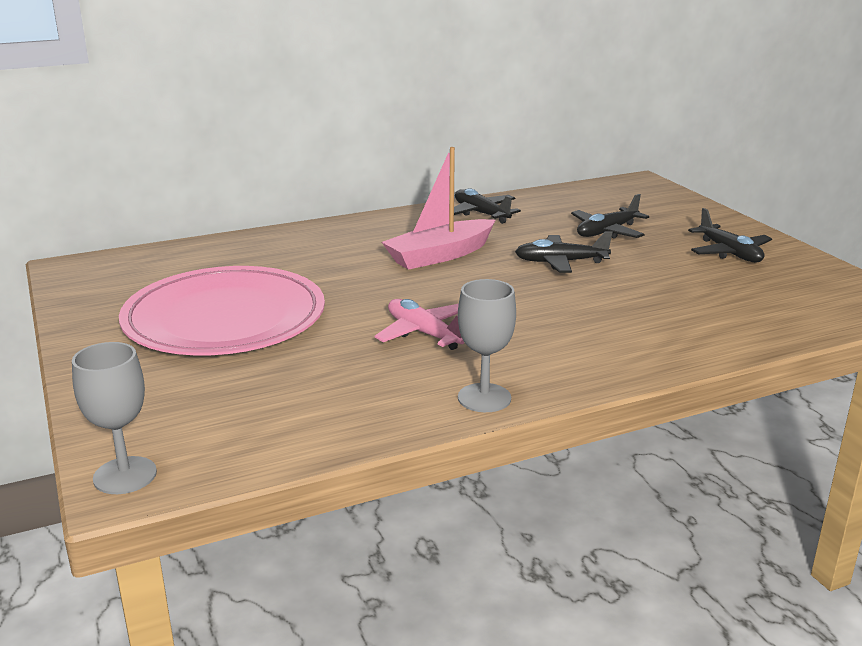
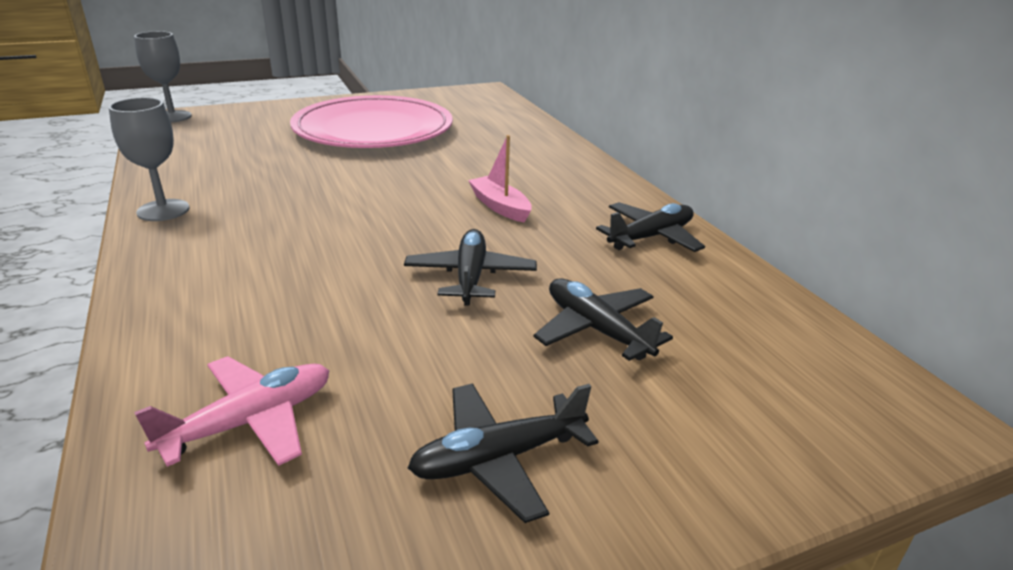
camera: 90 degrees right, 5 degrees up
pink plane [374,299,465,350] -> pink plane moved to [134,356,330,467]
pink boat [382,147,495,270] -> pink boat [468,135,532,223], size x0.61

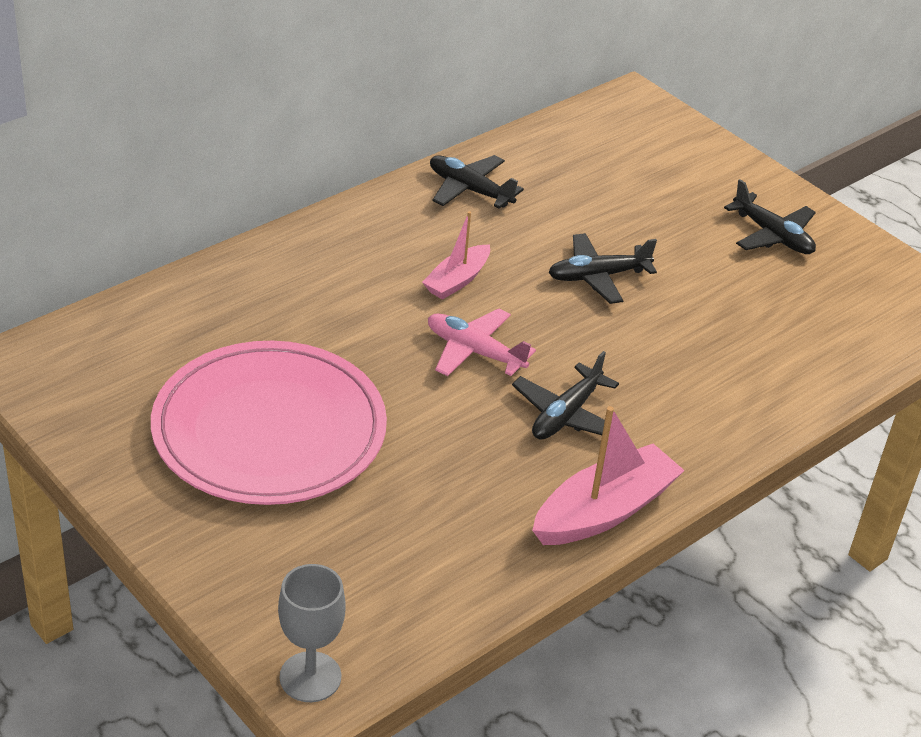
camera: 110 degrees left, 10 degrees up
grey goblet [108,97,190,221] -> pink boat [532,406,685,545]
pink plane [134,356,330,467] -> pink plane moved to [428,308,536,376]
black plane [533,278,673,361] -> black plane moved to [512,351,619,439]

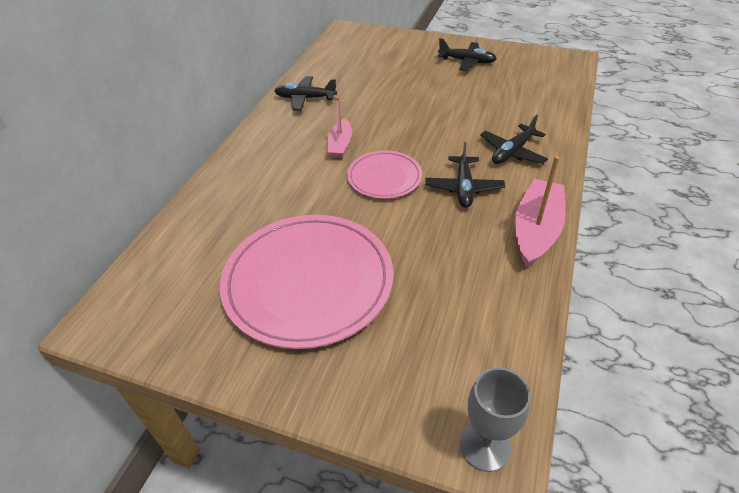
camera: 25 degrees left, 5 degrees up
pink plane [428,308,536,376] -> pink plate [347,151,422,199]
black plane [548,233,657,304] -> black plane moved to [480,115,548,164]

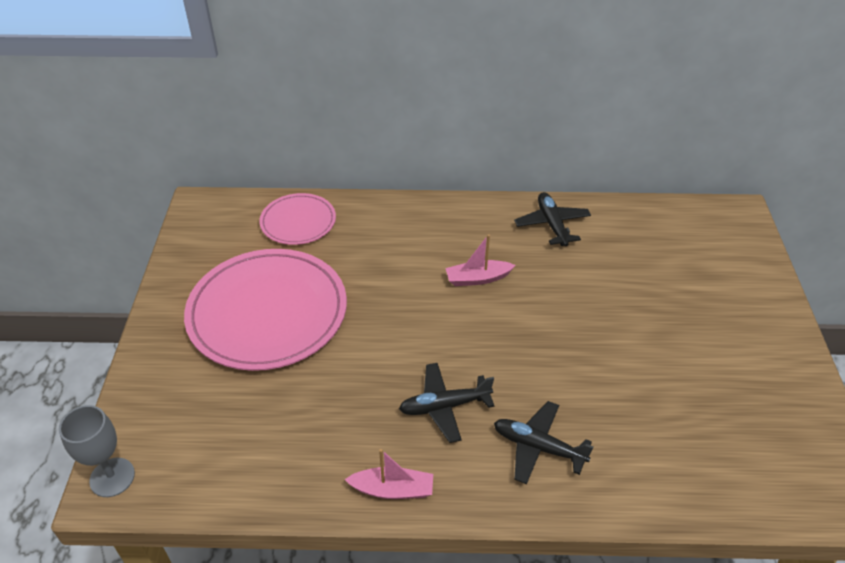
camera: 70 degrees right, 0 degrees up
pink plate [347,151,422,199] -> pink plate moved to [259,193,336,245]
black plane [438,38,497,71] -> none
pink boat [515,156,565,268] -> pink boat [344,449,433,499], size x0.61

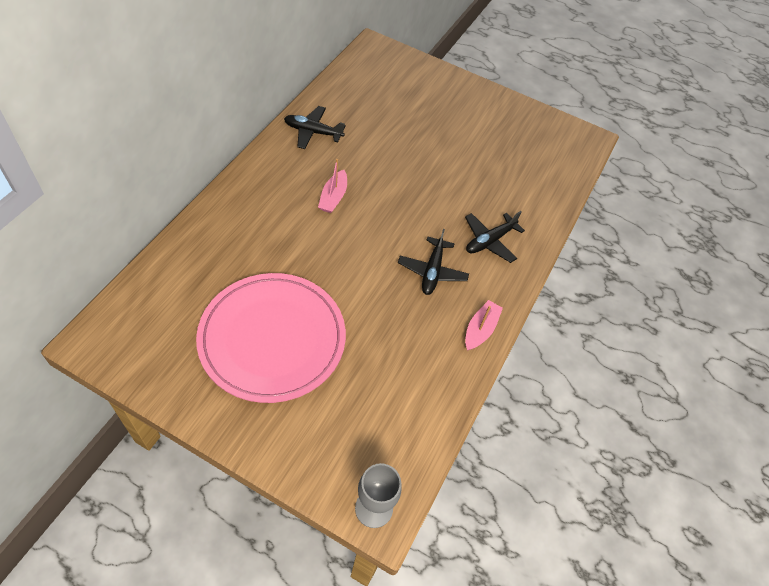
camera: 70 degrees left, 10 degrees up
pink plate [259,193,336,245] -> none

